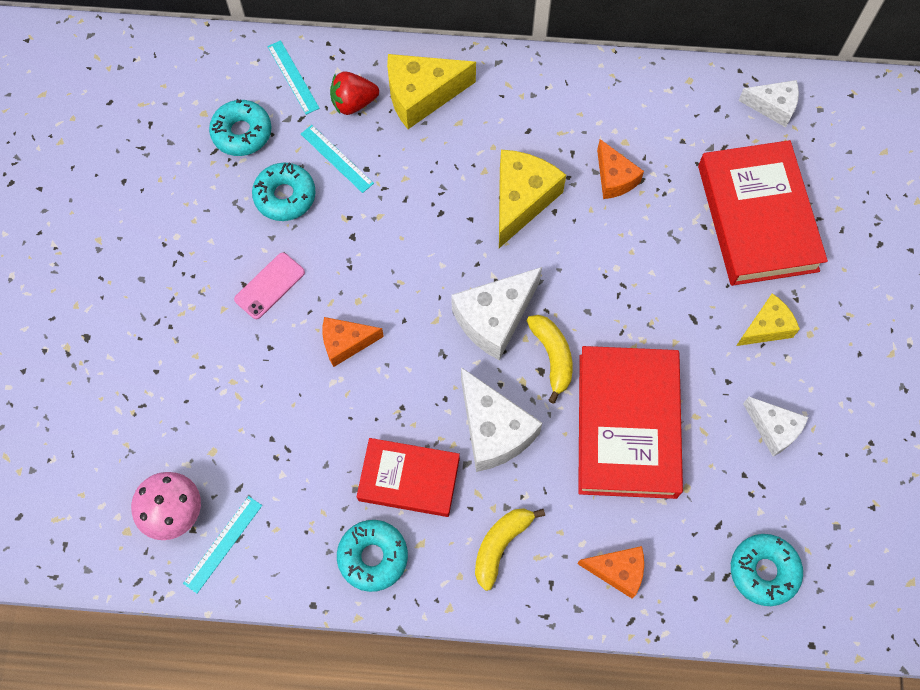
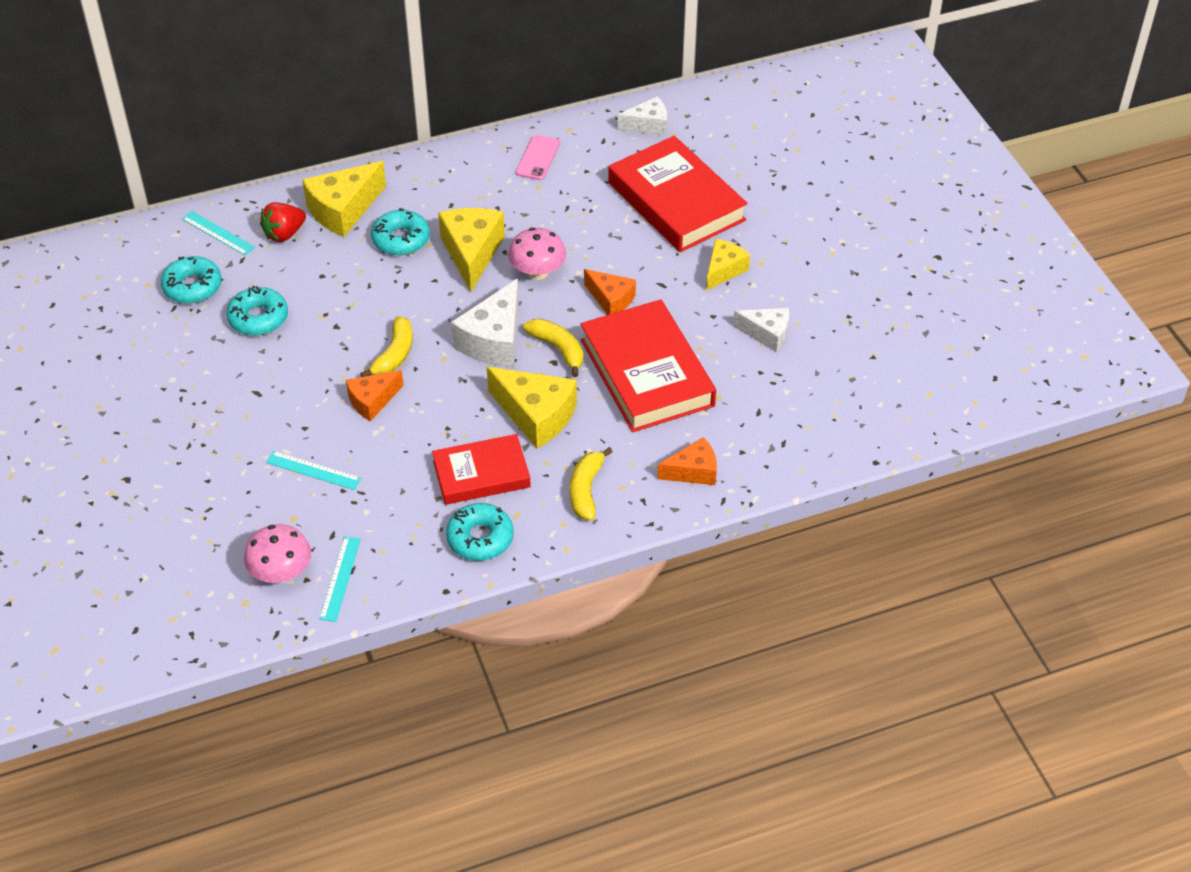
camera: 25 degrees left, 20 degrees down
pink phone [234,252,305,319] -> pink phone moved to [515,135,560,180]
turquoise ruler [301,125,374,193] -> turquoise ruler moved to [266,451,361,490]
white cheese [461,367,542,472] -> yellow cheese [487,367,577,449]
orange cheese [597,139,644,199] -> orange cheese moved to [584,269,636,315]
turquoise donut [731,534,803,606] -> turquoise donut moved to [371,208,430,255]
none -> yellow banana [360,316,413,377]
none -> pink mushroom [508,227,566,280]

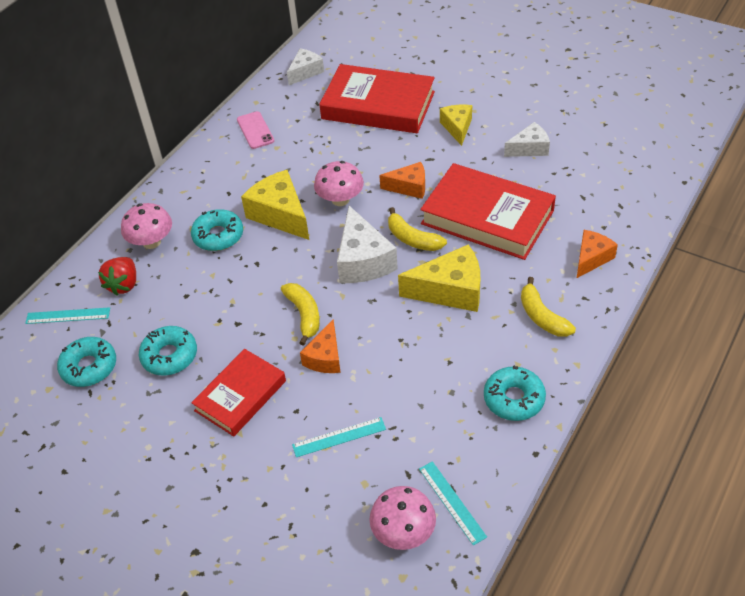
camera: 35 degrees left, 0 degrees up
yellow cheese [302,161,386,237] -> pink mushroom [121,203,172,249]
red book [432,434,531,505] -> red book moved to [191,349,286,437]
yellow banana [523,319,584,377] -> yellow banana turned 150 degrees counterclockwise [388,207,447,251]

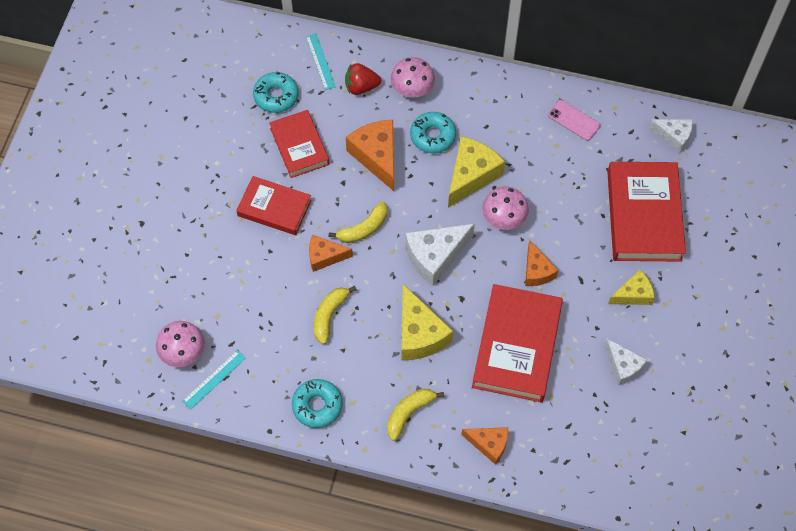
camera: 70 degrees right, 15 degrees up
turquoise donut [139,326,197,376] -> red book [269,110,330,178]
pink phone [237,111,274,149] -> pink phone turned 75 degrees clockwise [548,100,601,141]
turquoise ruler [292,417,386,457] -> none
yellow banana [388,207,447,251] -> yellow banana moved to [314,286,357,344]
none -> orange cheese [346,120,394,191]

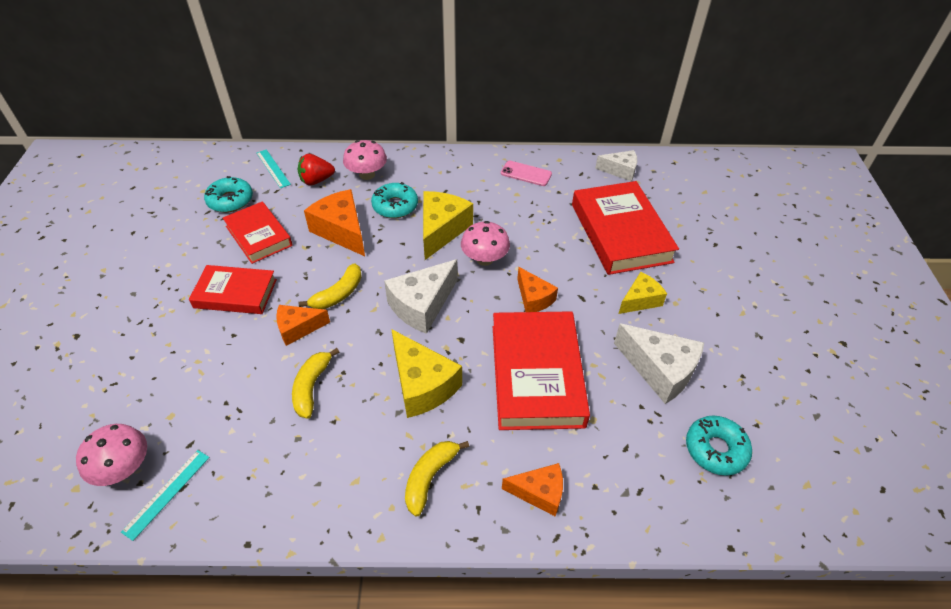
camera: 15 degrees left, 15 degrees down
turquoise donut [292,379,343,428] -> turquoise donut moved to [686,416,752,476]
white cheese [605,339,647,385] -> white cheese [614,323,704,404], size x1.61

